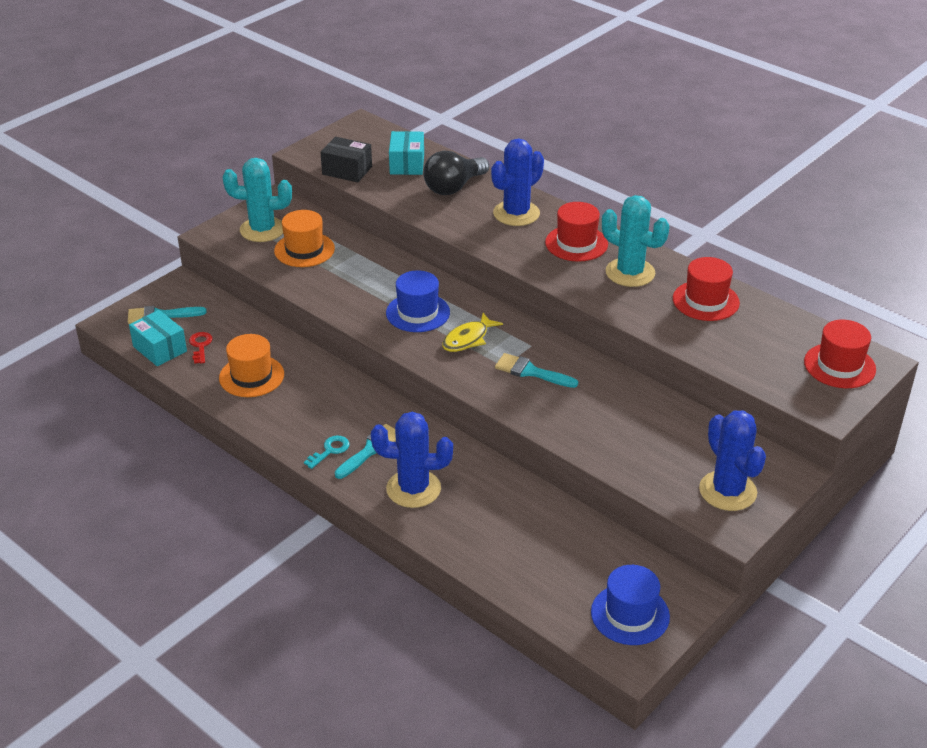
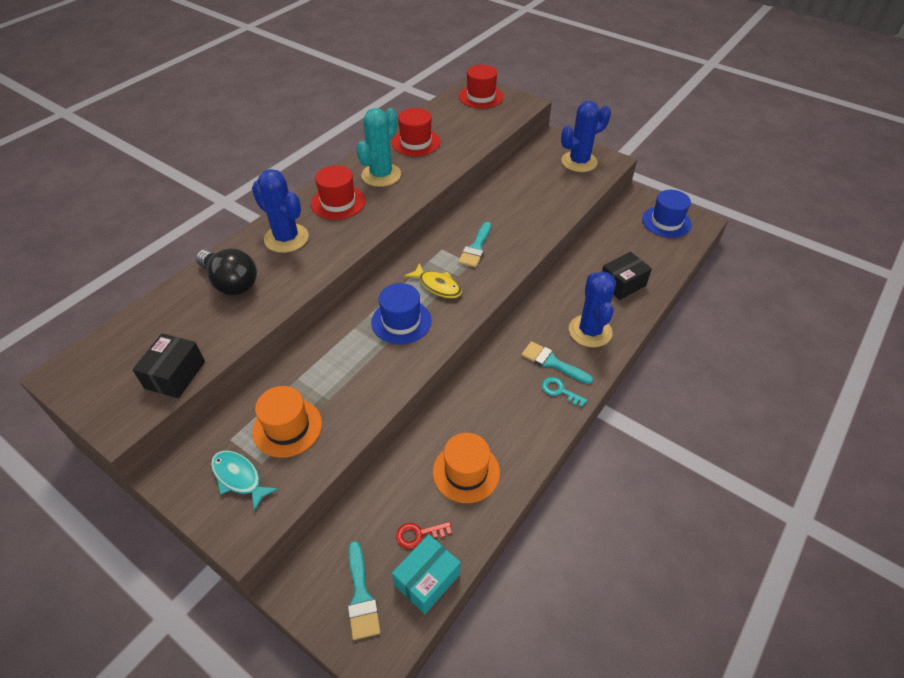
camera: 95 degrees left, 10 degrees up
turquoise cactus [223,158,292,242] -> turquoise fish [211,450,278,511]
turquoise box [389,131,424,175] -> none
none -> black box [602,252,652,300]

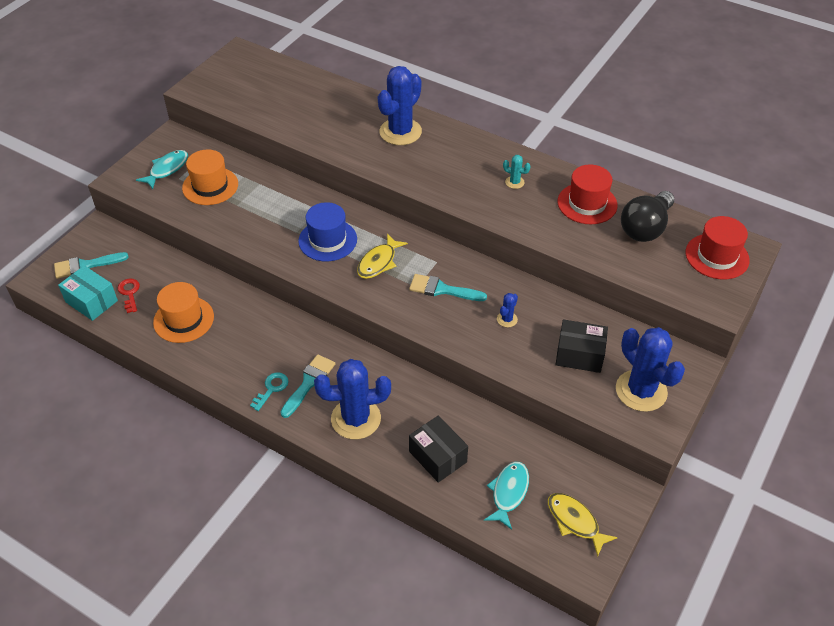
camera: 85 degrees right, 0 degrees up
black box [132,333,205,398] -> black box moved to [555,319,608,373]
black light bulb [196,249,257,295] -> black light bulb moved to [621,191,674,242]
red hat [311,165,365,220] -> none
turquoise cactus [356,108,401,187] -> turquoise cactus [503,155,531,189], size x0.43
blue hat [642,190,692,238] -> yellow fish [548,493,618,557]
none -> turquoise fish [484,462,529,530]
none -> blue cactus [497,293,518,327]

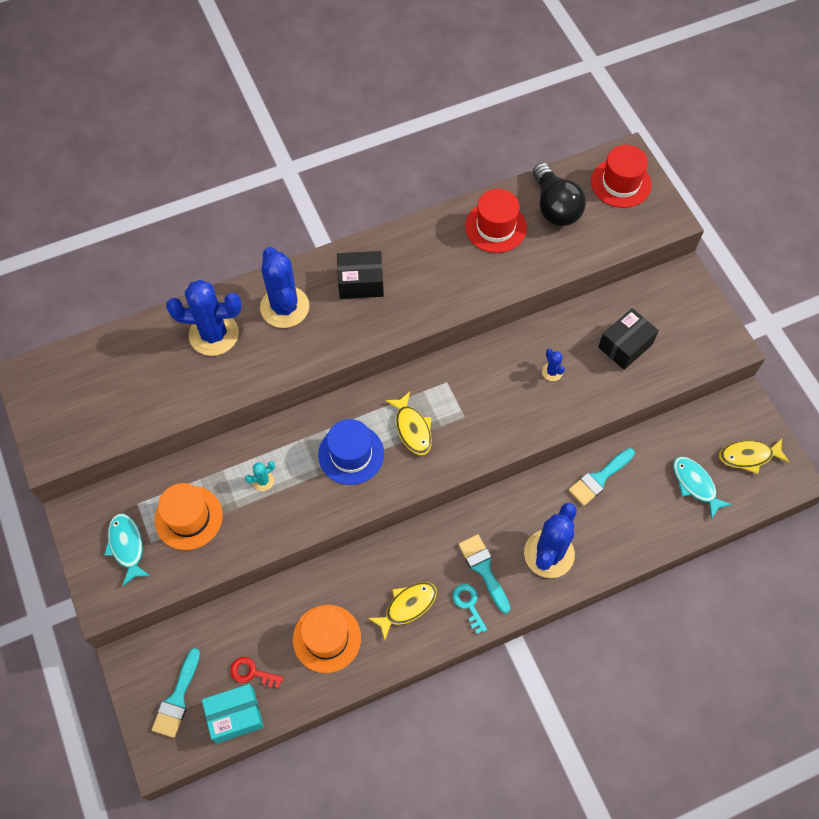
camera: 55 degrees left, 15 degrees up
turquoise brush [409,274,487,301] -> turquoise brush moved to [569,448,635,506]
black box [409,416,468,483] -> black box moved to [337,251,384,299]
turquoise cactus [503,155,531,189] -> turquoise cactus moved to [245,461,275,491]
blue cactus [616,327,685,412] -> blue cactus moved to [166,280,242,356]
none -> yellow fish [368,582,437,640]

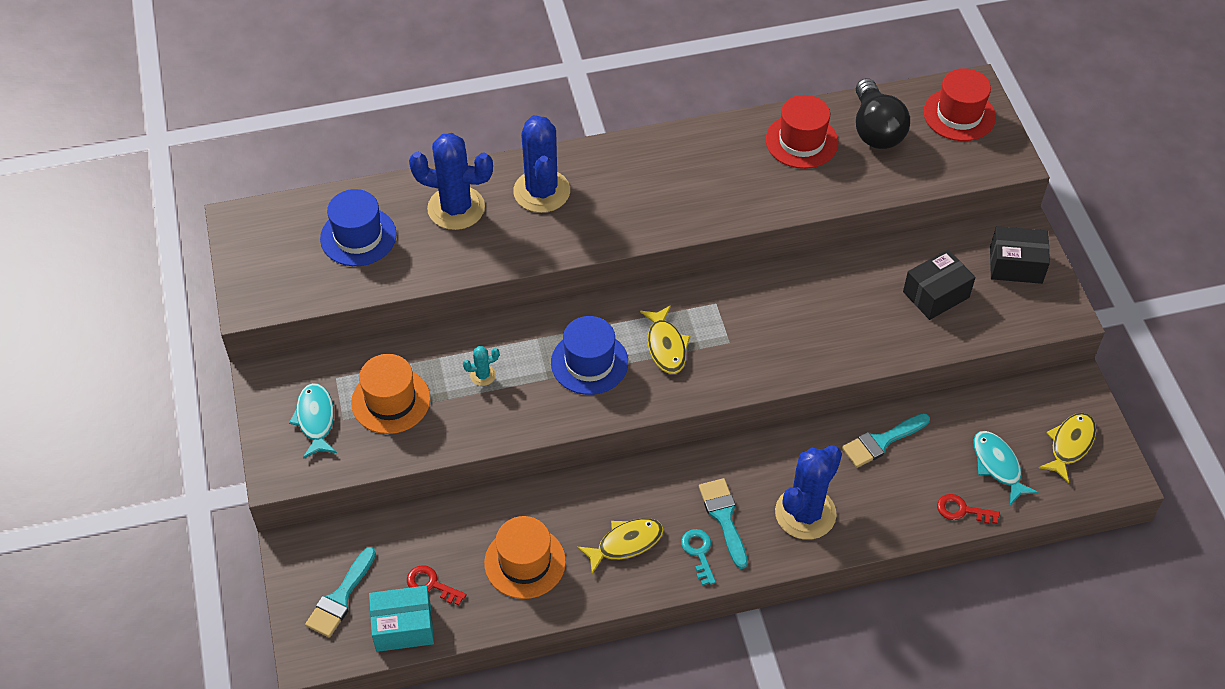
camera: 10 degrees right, 10 degrees down
black box [337,251,384,299] -> black box moved to [990,226,1050,284]
blue cactus [542,348,565,381] -> none
yellow fish [719,439,790,474] -> yellow fish turned 120 degrees clockwise [1038,413,1096,483]
none -> blue hat [320,189,397,266]
none -> red key [937,494,1000,524]

